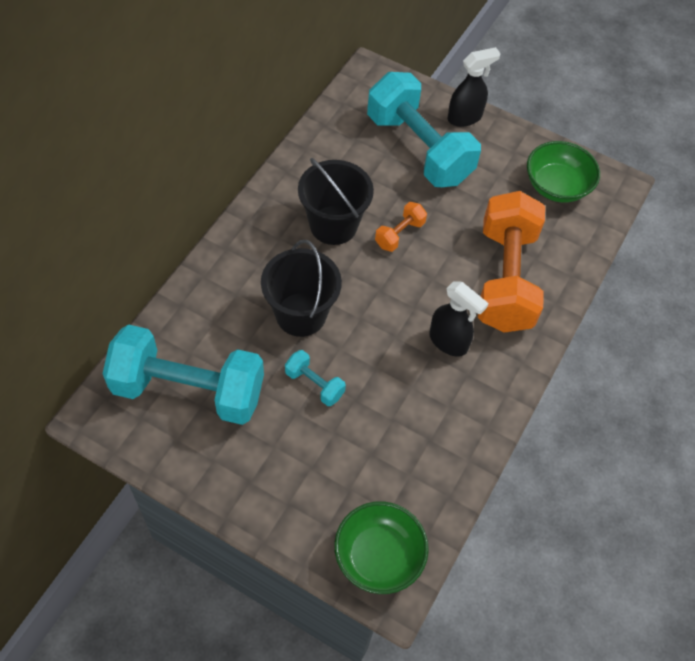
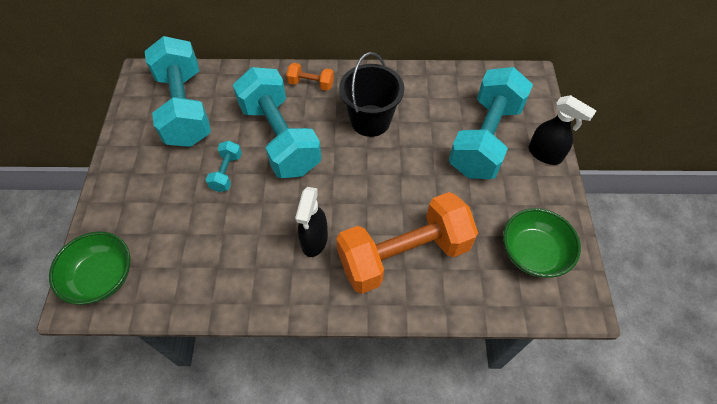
camera: 65 degrees right, 0 degrees up
black bucket [261,240,342,337] -> turquoise dumbbell [233,67,322,178]
orange dumbbell [375,202,427,252] -> orange dumbbell moved to [287,63,334,91]

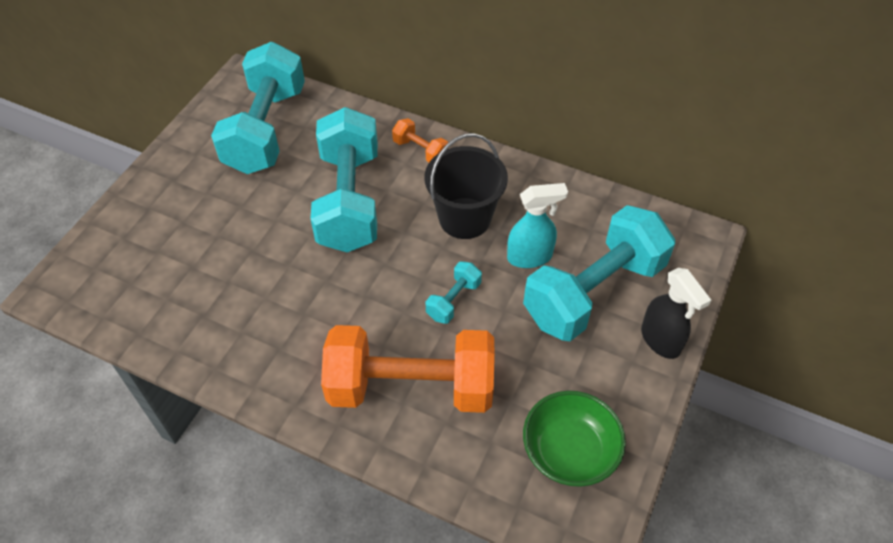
camera: 25 degrees right, 5 degrees down
green bowl [49,231,130,305] -> none
turquoise dumbbell [206,141,242,192] -> turquoise dumbbell moved to [426,261,482,324]
black spray bottle [295,187,328,257] -> none
none -> turquoise spray bottle [507,183,568,268]

